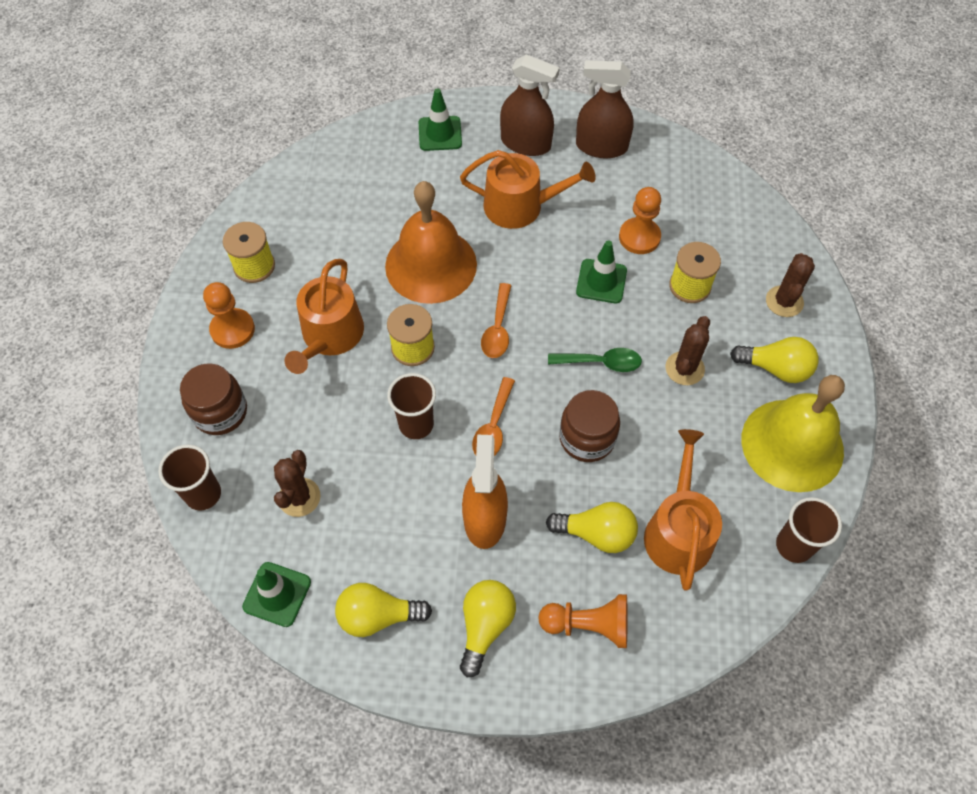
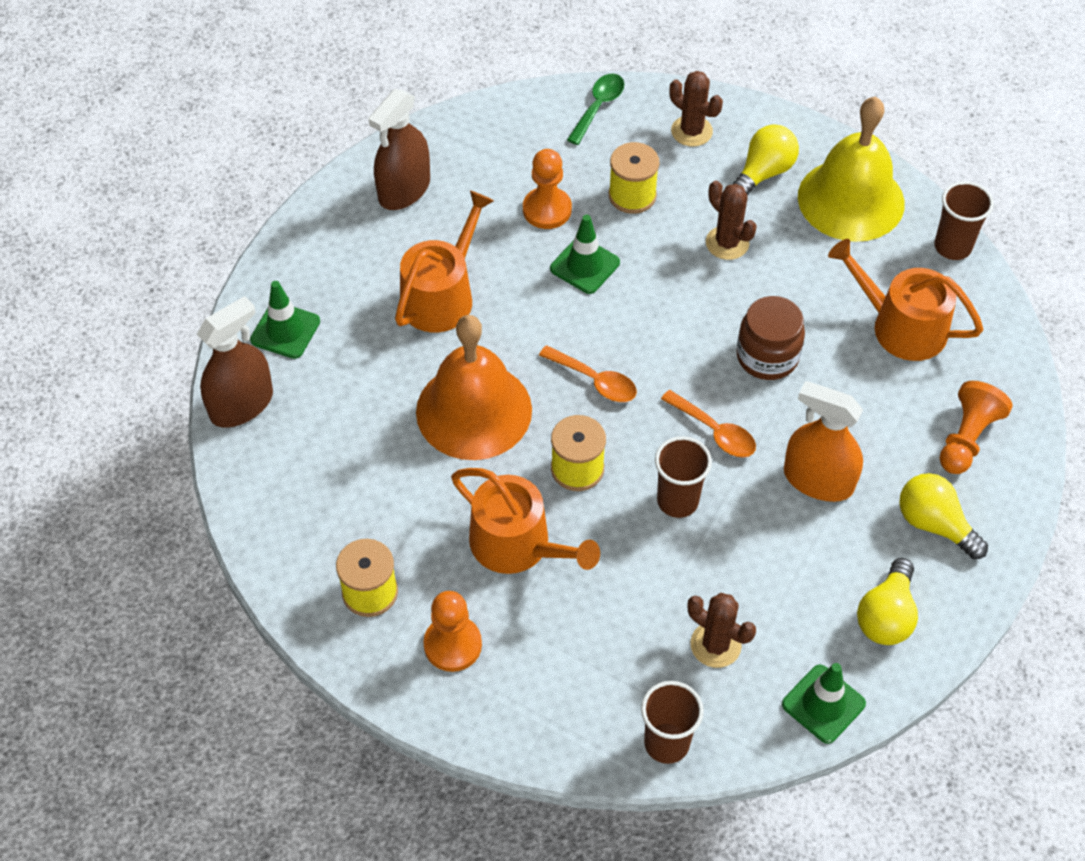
camera: 65 degrees left, 5 degrees down
brown jar [180,363,247,435] -> none
brown spray bottle [500,54,560,156] -> brown spray bottle moved to [197,296,273,428]
yellow light bulb [546,502,638,553] -> none
green spoon [548,348,642,372] -> green spoon moved to [567,74,624,145]

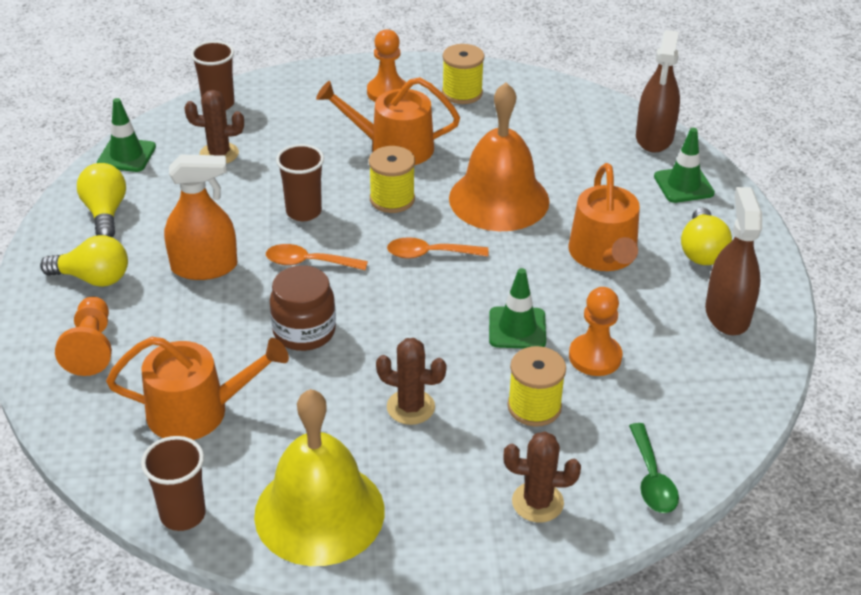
camera: 145 degrees right, 15 degrees down
yellow light bulb [733,124,799,195] -> yellow light bulb moved to [681,208,732,265]

